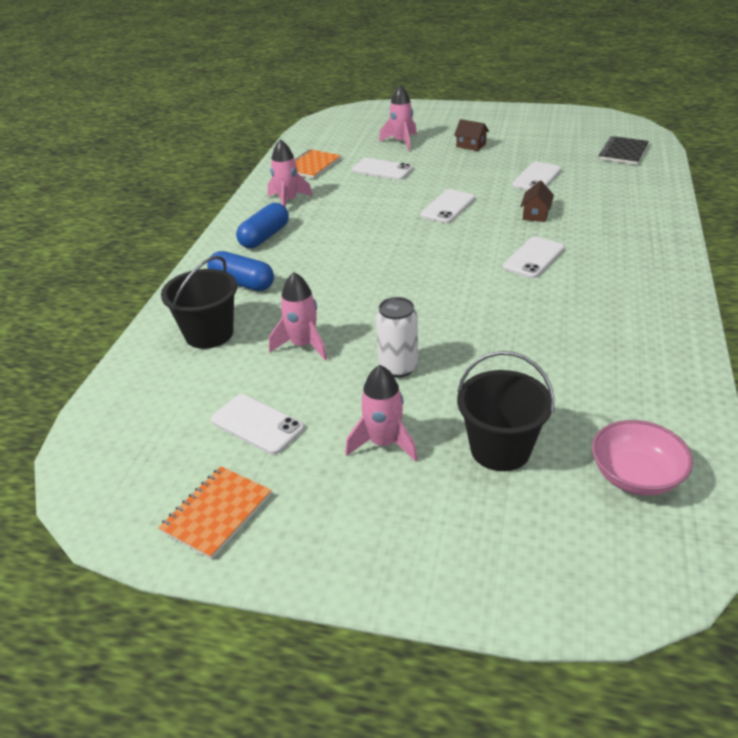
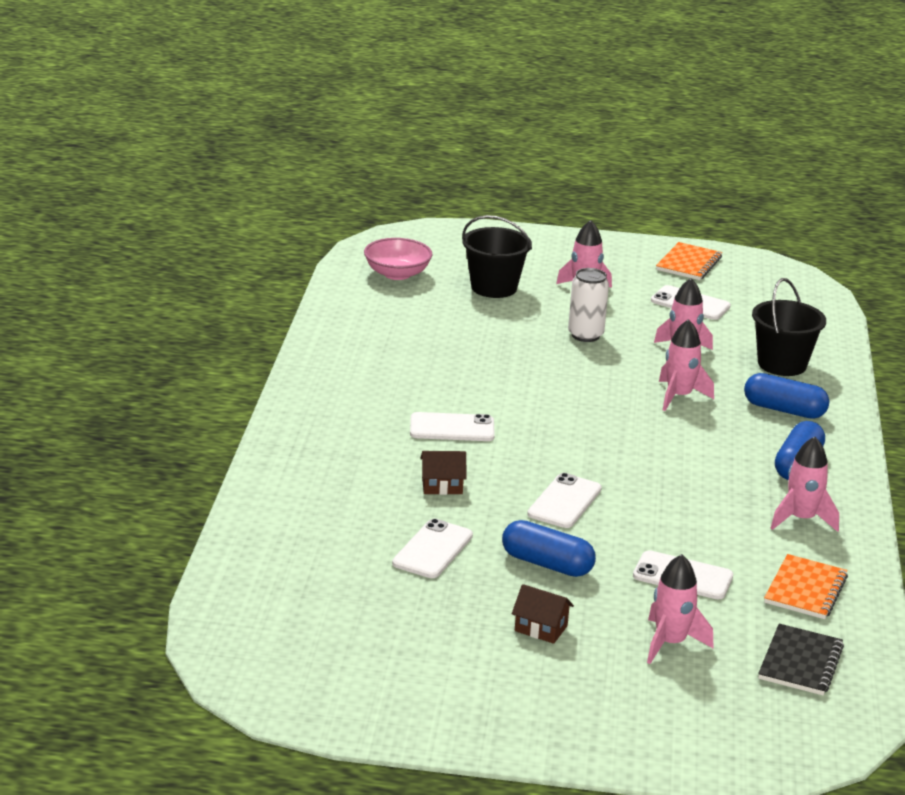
camera: 170 degrees right, 10 degrees down
white phone [502,236,565,278] -> white phone turned 60 degrees clockwise [410,412,495,441]
brown house [520,181,554,222] -> brown house turned 75 degrees clockwise [420,451,467,495]
black notebook [599,136,649,165] -> black notebook moved to [758,624,844,695]
none -> blue capsule [502,520,596,577]
none -> pink rocket [659,319,714,411]

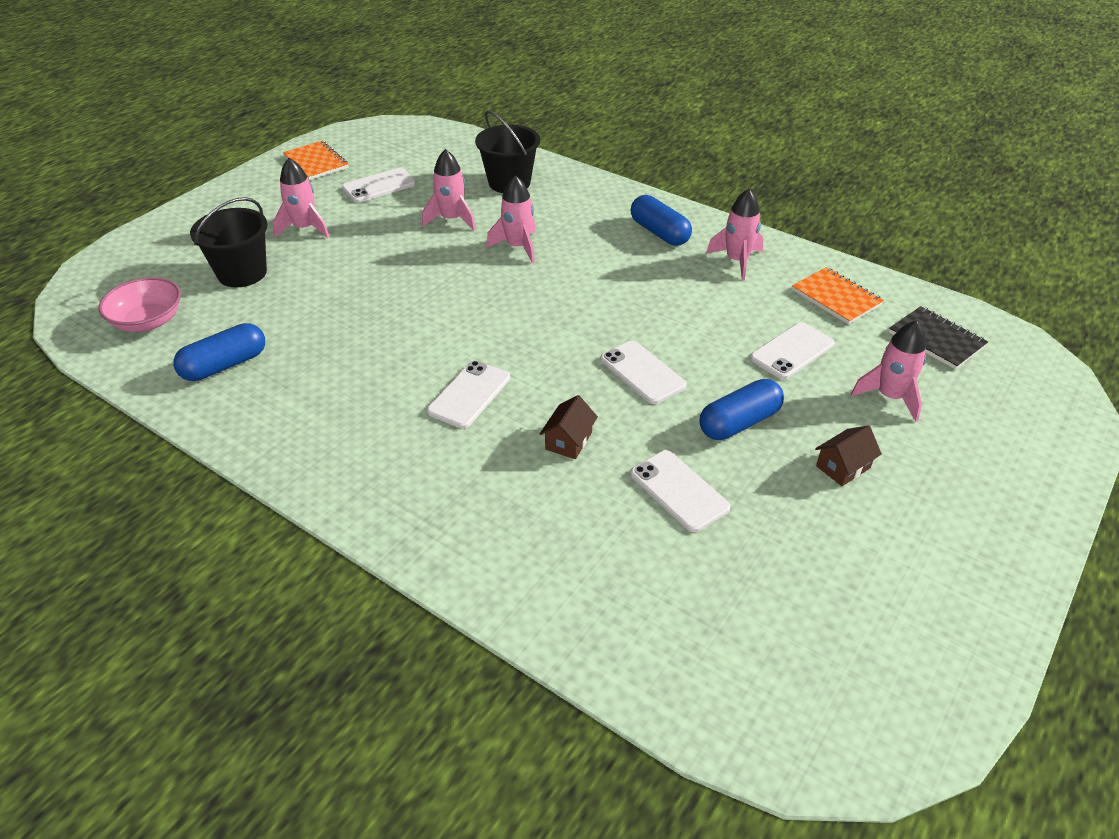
camera: 60 degrees left, 15 degrees up
white can [568,268,609,342] -> none
blue capsule [744,373,829,419] -> blue capsule moved to [173,323,265,381]

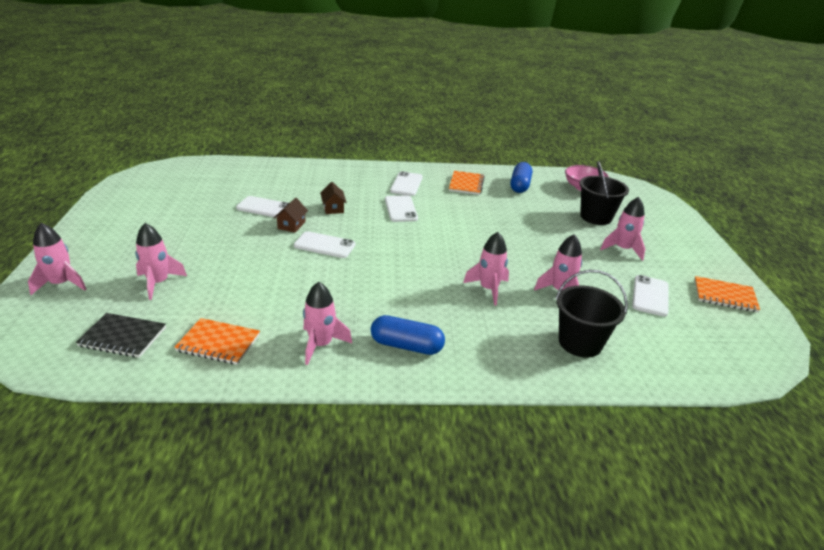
camera: 140 degrees right, 10 degrees down
blue capsule [699,379,784,440] -> none
white phone [750,322,835,379] -> white phone moved to [390,171,423,196]
brown house [815,425,882,486] -> brown house moved to [274,198,308,233]
none -> pink rocket [28,223,86,295]
none -> orange notebook [449,171,484,195]

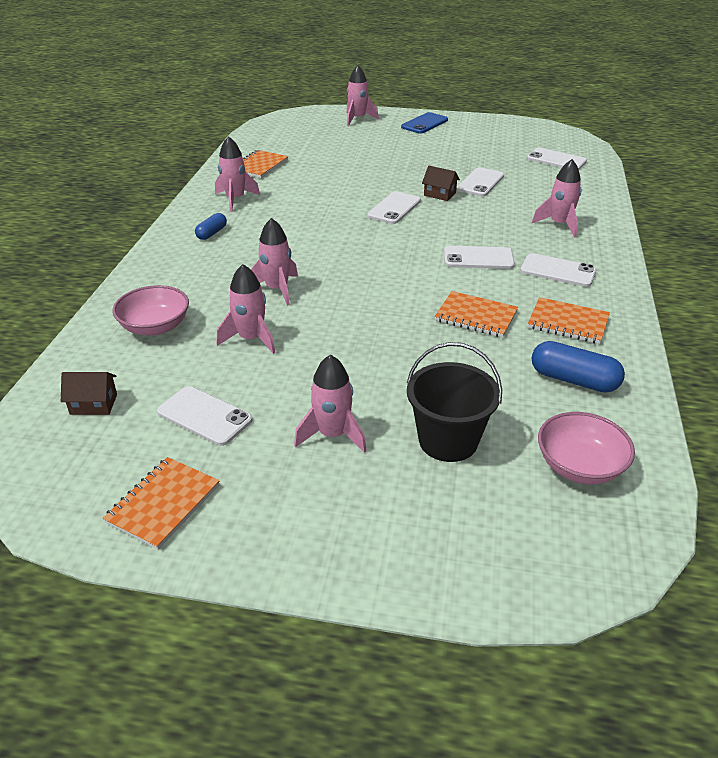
camera: 105 degrees right, 5 degrees up
black notebook [76,313,166,358] -> none
pink rocket [135,223,187,300] -> pink rocket moved to [532,159,582,238]
brown house [320,182,347,214] -> brown house moved to [61,372,117,415]
blue capsule [371,315,445,355] -> blue capsule [195,213,227,240], size x0.60
black bucket [556,270,628,358] -> pink bowl [112,285,189,336]
none -> blue phone [401,112,448,134]
none -> orange notebook [435,291,518,337]
none -> white phone [527,148,587,169]

